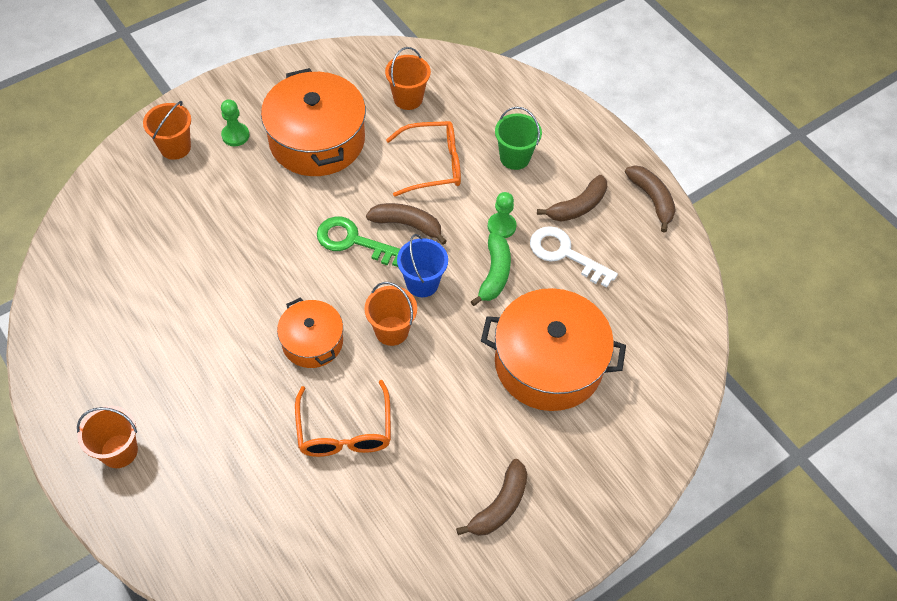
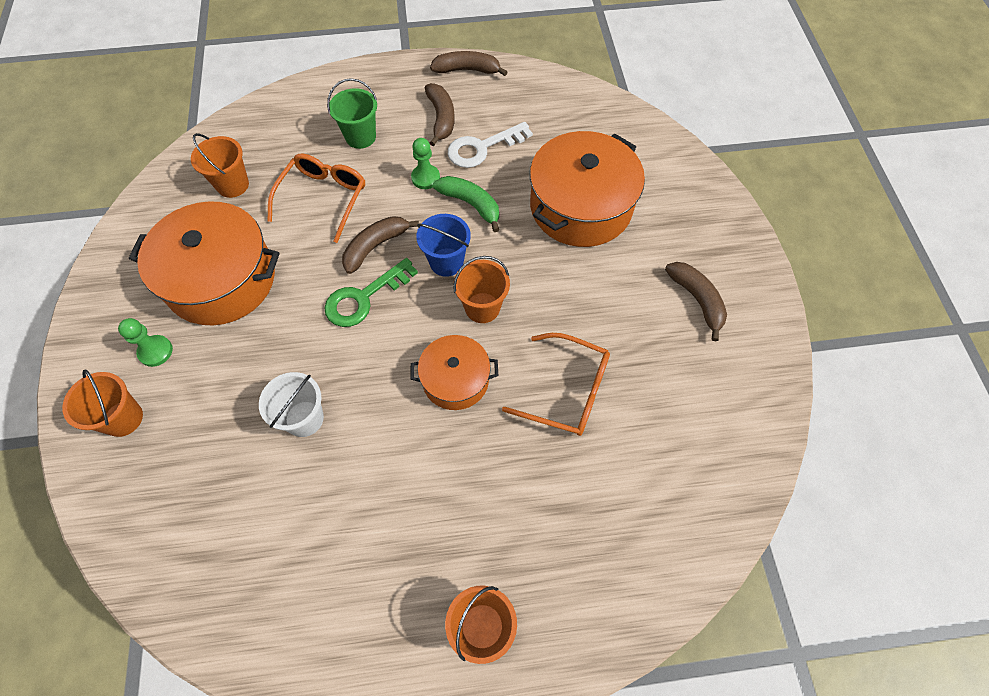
camera: 60 degrees left, 5 degrees up
none -> white bucket [259,372,324,437]

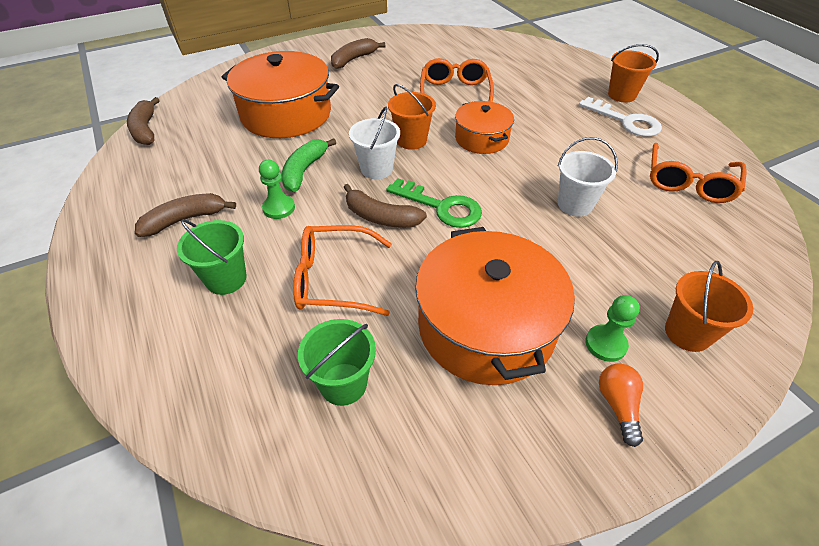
camera: 110 degrees left, 15 degrees down
orange bucket [191,133,249,198] -> green bucket [298,319,376,406]
blue bucket [416,214,471,277] -> white bucket [349,106,400,179]
brown banana [430,51,508,76] -> brown banana moved to [127,97,160,145]
white key [448,122,533,168] -> white key moved to [579,97,662,137]
none -> orange light bulb [599,363,643,447]
none -> orange glasses [650,143,747,203]

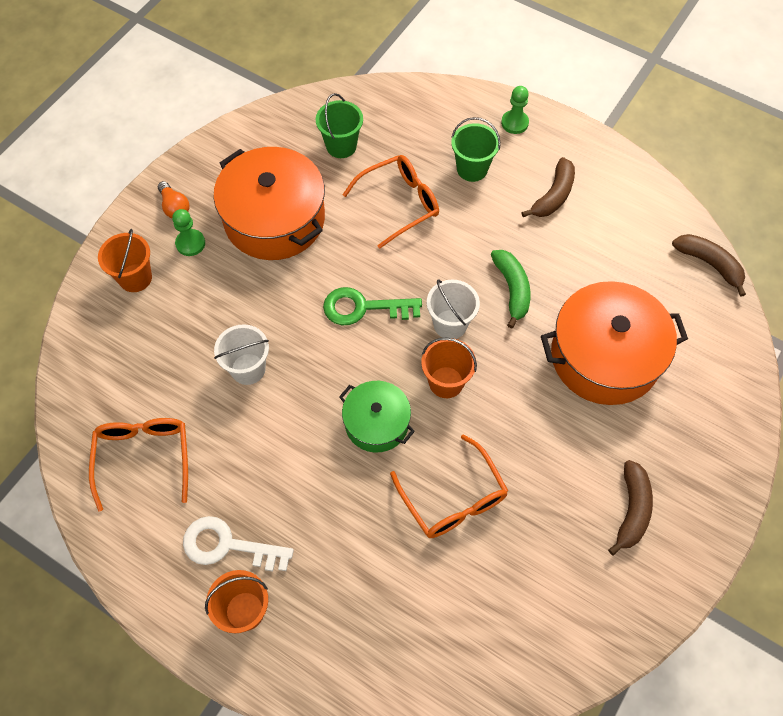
camera: 150 degrees right, 15 degrees up
green pawn [259,160,295,219] -> green pawn moved to [501,86,529,134]
brown banana [343,184,427,228] -> none
orange pot [455,101,514,154] -> green pot [339,381,415,452]

